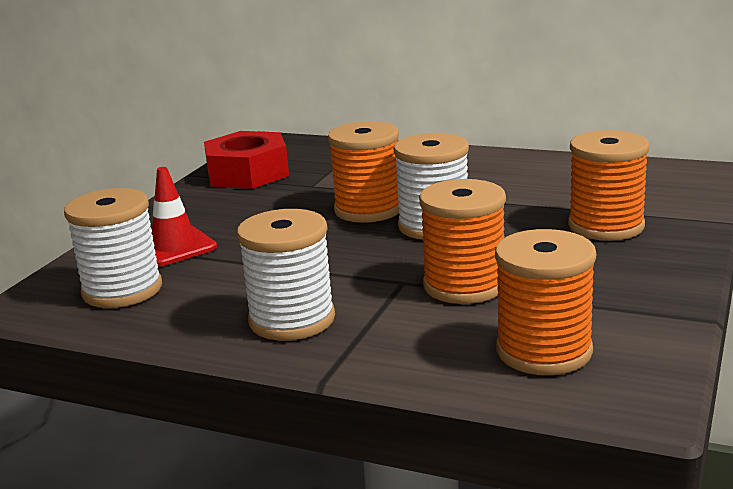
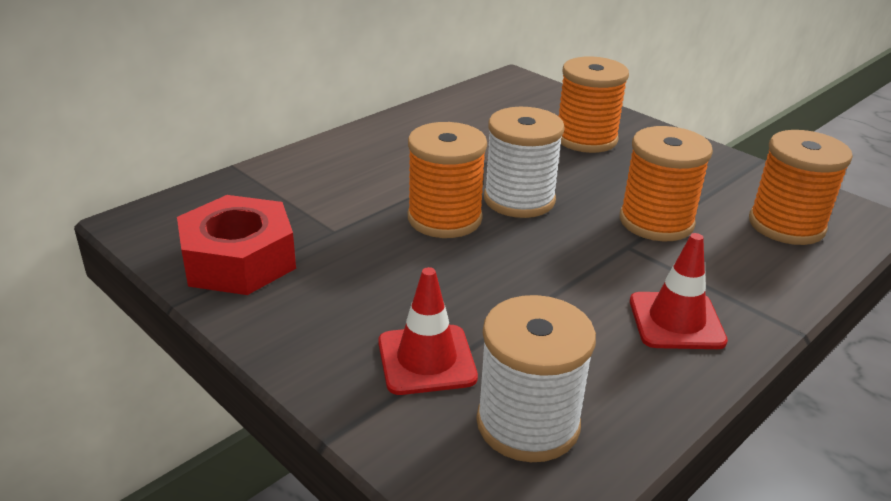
camera: 70 degrees left, 10 degrees up
white spool [237,209,335,341] -> red traffic cone [630,233,728,349]

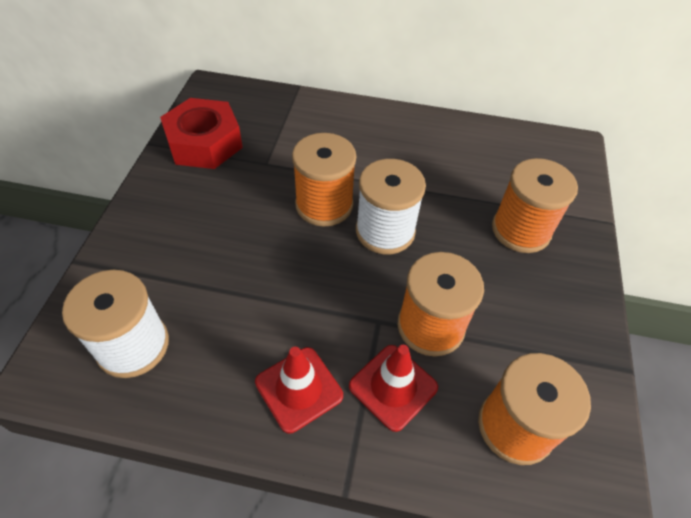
camera: 55 degrees right, 20 degrees up
red traffic cone [378,267,478,395] -> red traffic cone moved to [349,345,438,432]

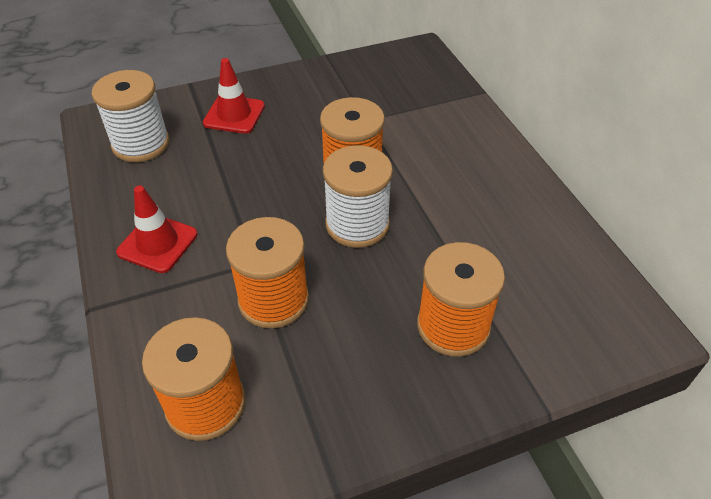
camera: 60 degrees right, 5 degrees down
red nut [160,98,243,169] -> none
red traffic cone [349,345,438,432] -> red traffic cone moved to [203,58,265,134]

